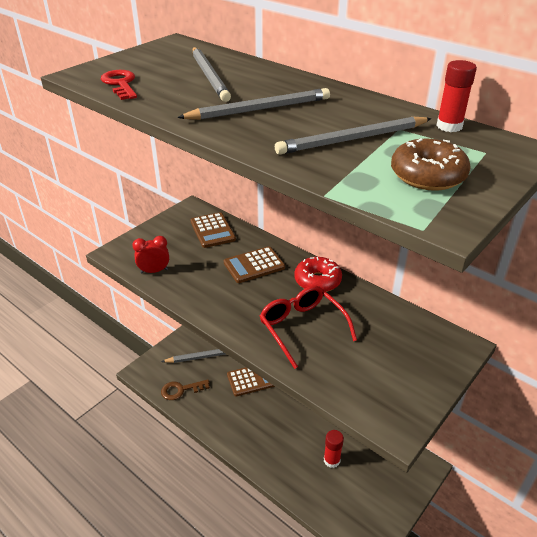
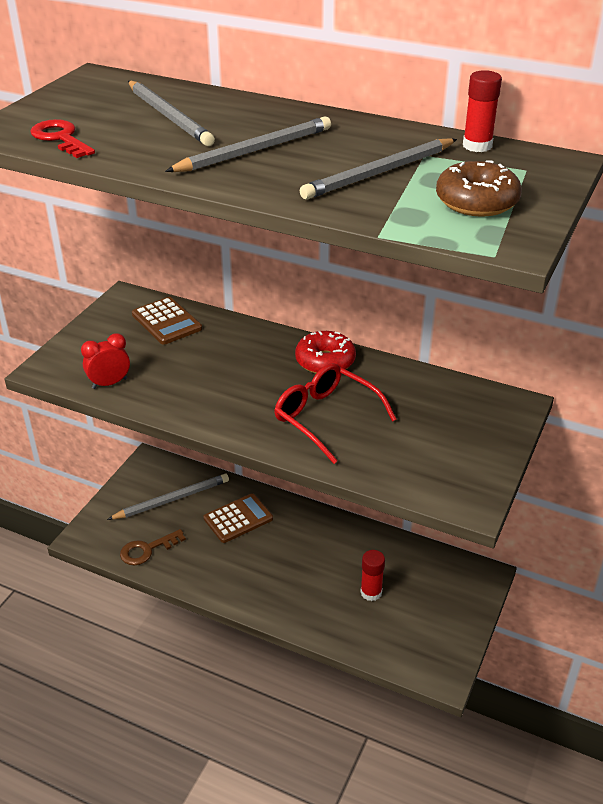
camera: 15 degrees left, 0 degrees up
brown calculator [224,246,285,283] -> none

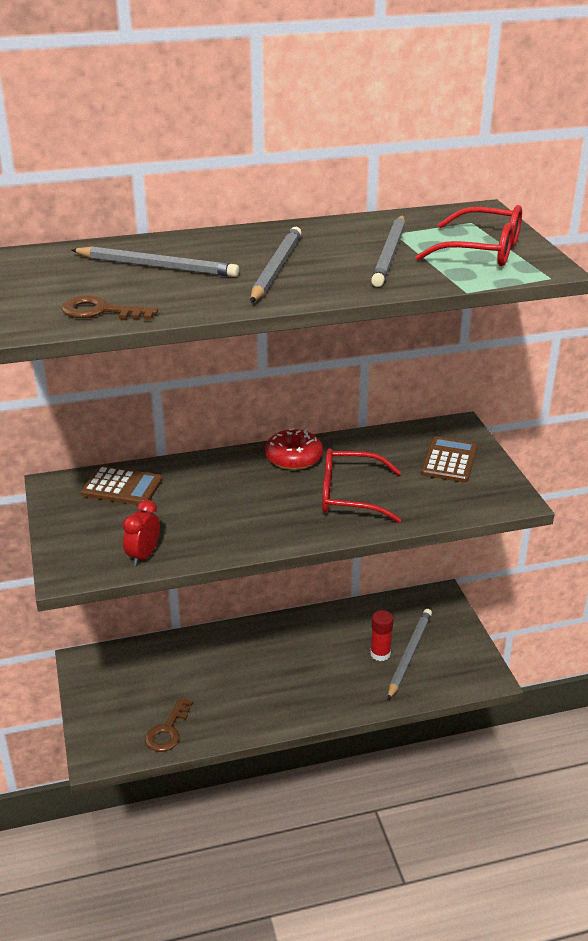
camera: 40 degrees left, 5 degrees down
red key [30,119,95,158] -> brown key [61,295,158,320]
grey pencil [107,474,229,520] -> grey pencil moved to [388,609,432,700]
brown calculator [204,493,273,543] -> brown calculator moved to [421,436,478,483]
brown donut [436,160,522,217] -> red glasses [415,205,522,266]
red glue stick [463,70,502,152] -> none

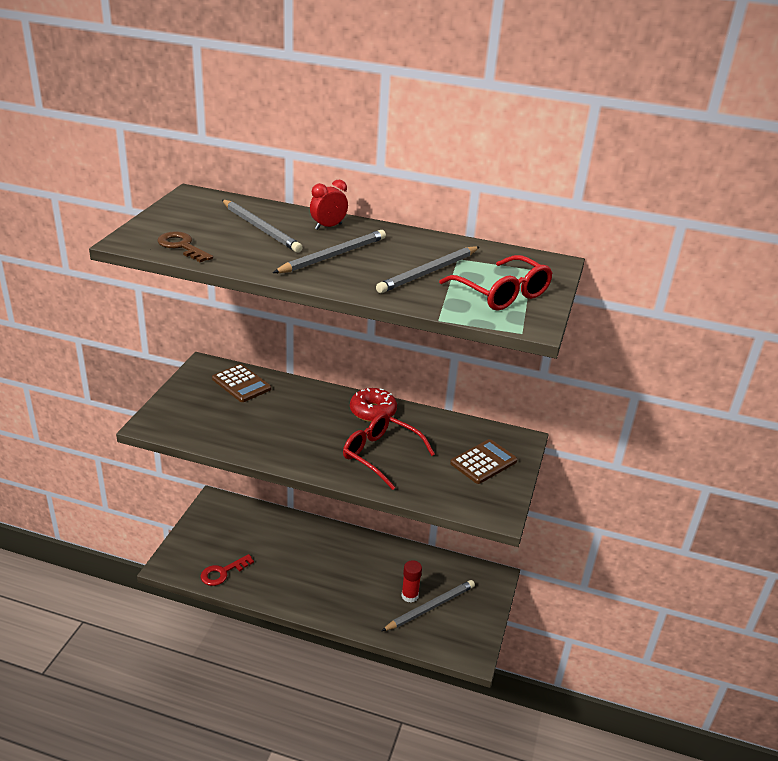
camera: 30 degrees right, 0 degrees up
red clock [123,500,160,566] -> red clock moved to [310,180,348,230]
brown key [145,697,193,752] -> red key [201,554,254,586]

